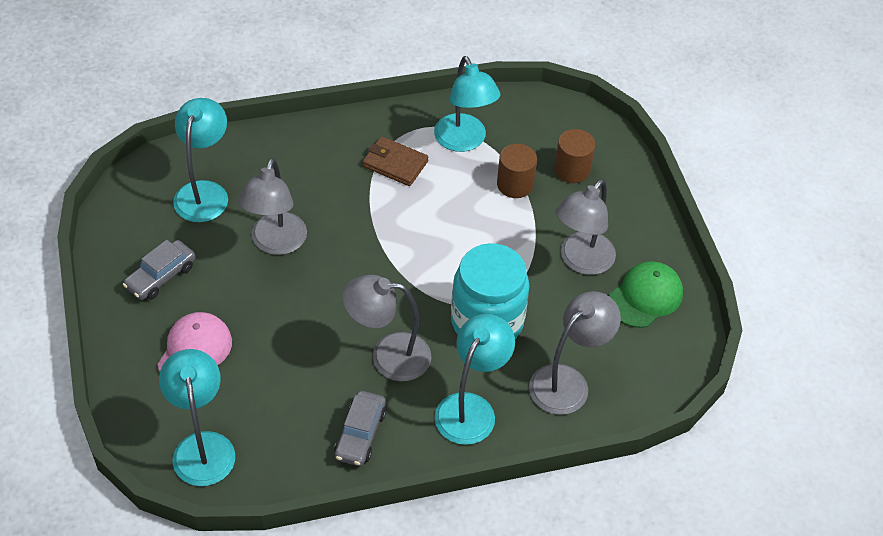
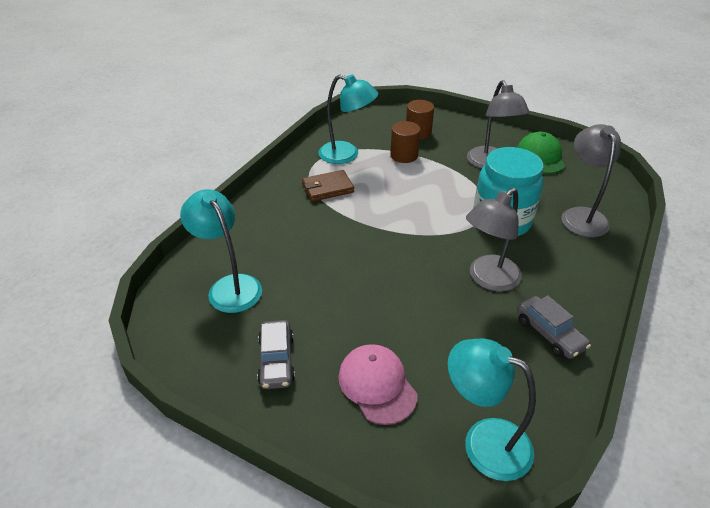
camera: 45 degrees left, 10 degrees down
grey lamp [238,158,307,255] -> none
turquoise lamp [435,314,515,445] -> none

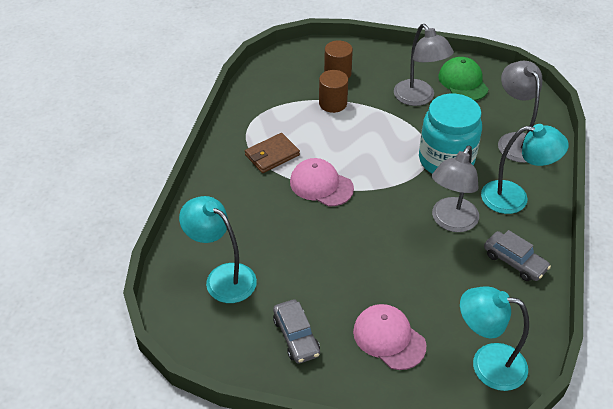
camera: 15 degrees left, 5 degrees up
turquoise lamp [318,74,378,164] -> turquoise lamp moved to [481,124,569,214]
none -> pink cap [290,158,354,207]

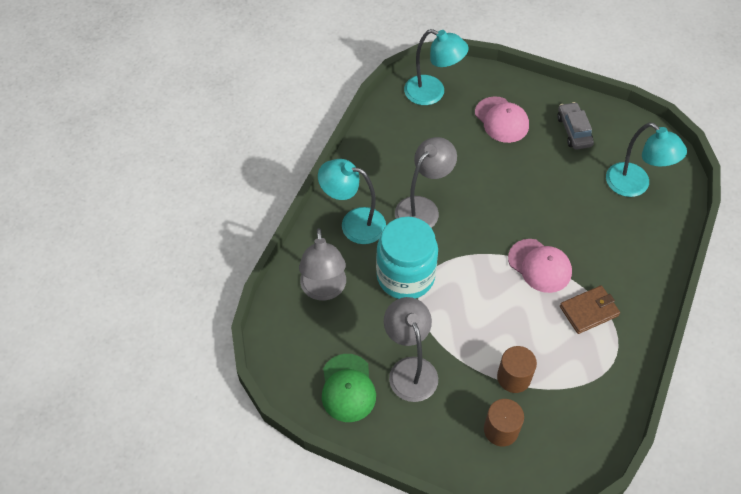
camera: 170 degrees left, 10 degrees up
grey car [484,230,551,281] -> none

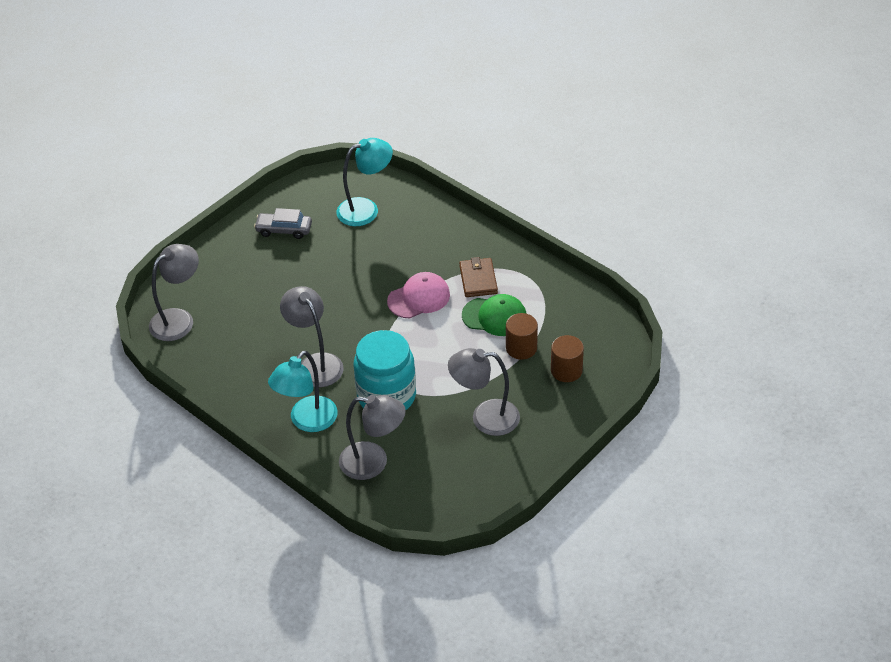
camera: 70 degrees left, 10 degrees down
green cap [322,354,376,422] -> green cap moved to [462,294,527,336]
turquoise lamp [404,29,469,105] -> grey lamp [149,244,199,341]
pink cap [475,97,529,143] -> none

